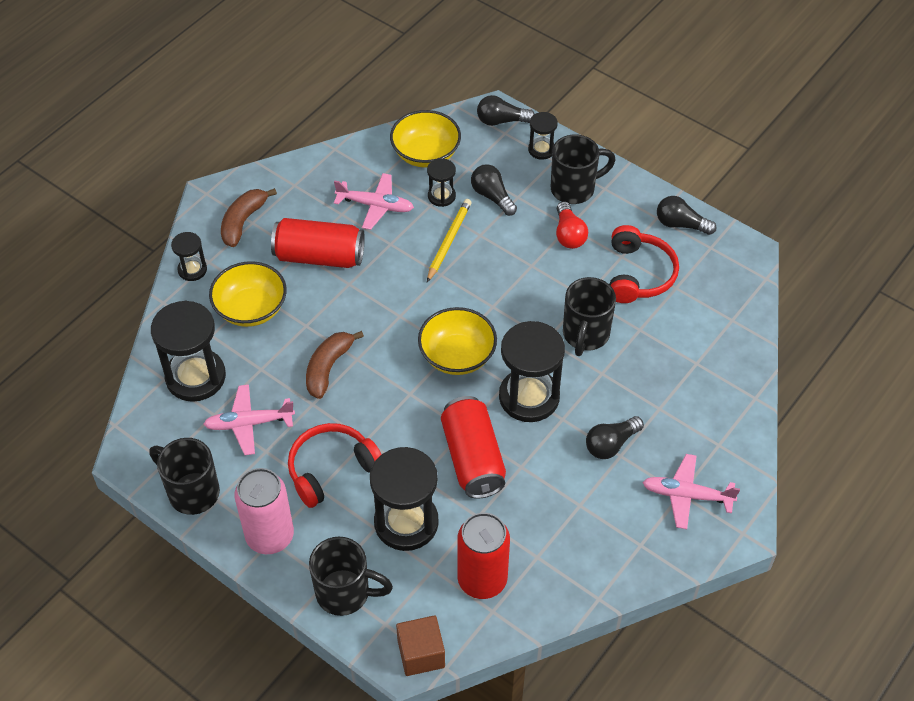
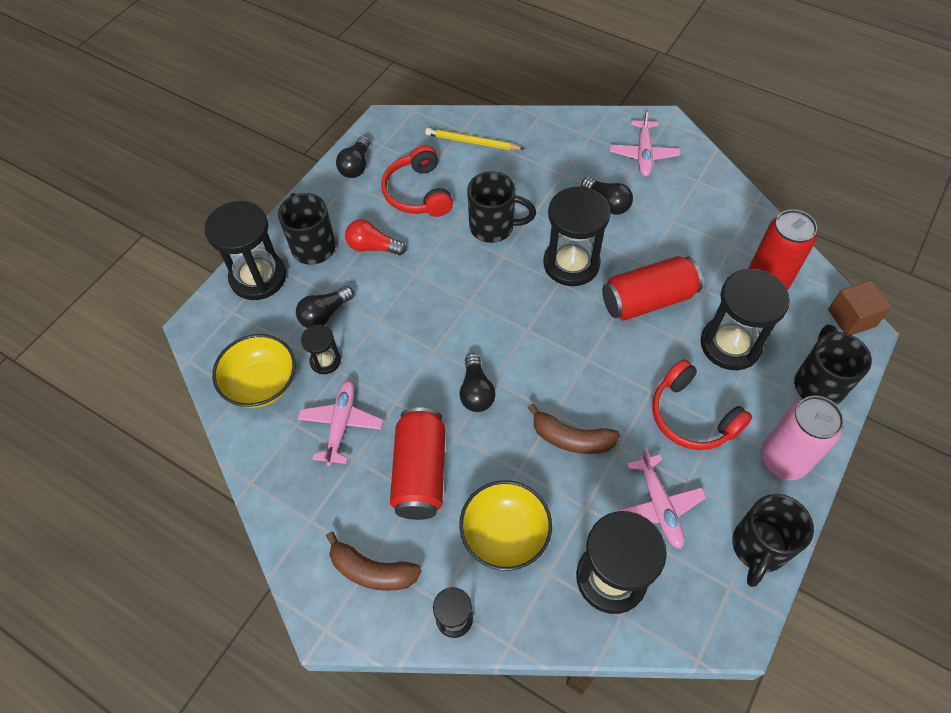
camera: 95 degrees left, 5 degrees up
yellow bowl [418,307,497,375] -> none
yellow pencil [427,199,472,282] -> yellow pencil moved to [425,128,524,150]
black light bulb [477,95,535,126] -> black light bulb moved to [459,353,496,412]
black hourglass [528,112,558,160] -> black hourglass [204,201,286,300], size x1.96
red light bulb [556,201,588,249] -> red light bulb turned 150 degrees counterclockwise [345,220,407,255]
red headphones [609,225,679,303] -> red headphones turned 105 degrees counterclockwise [381,145,453,217]

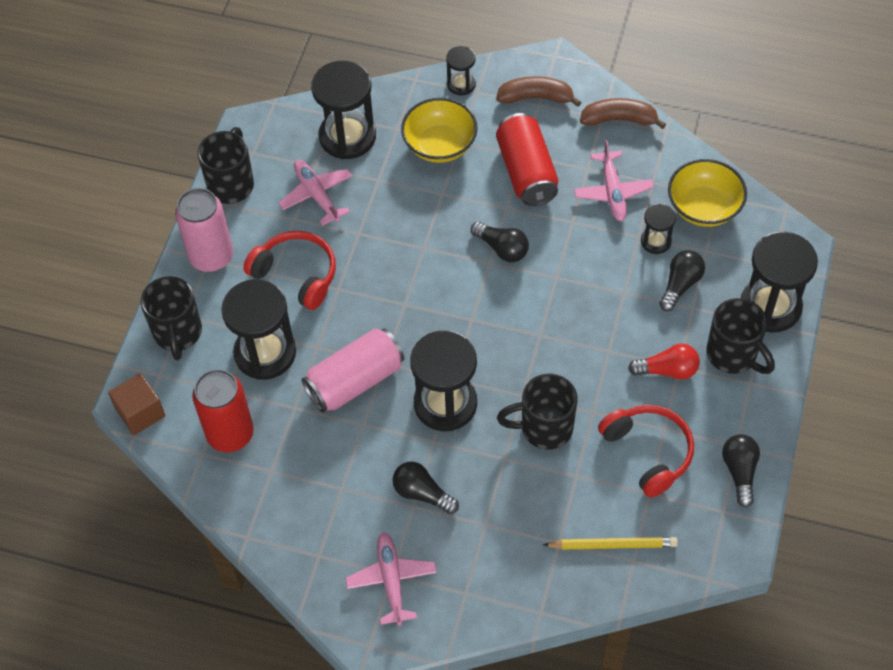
camera: 165 degrees right, 0 degrees up
black light bulb [459,353,496,412] -> black light bulb turned 150 degrees clockwise [471,221,529,262]
brown banana [528,403,620,454] -> brown banana moved to [580,98,666,129]
red can [603,256,703,321] -> pink can [302,328,405,413]

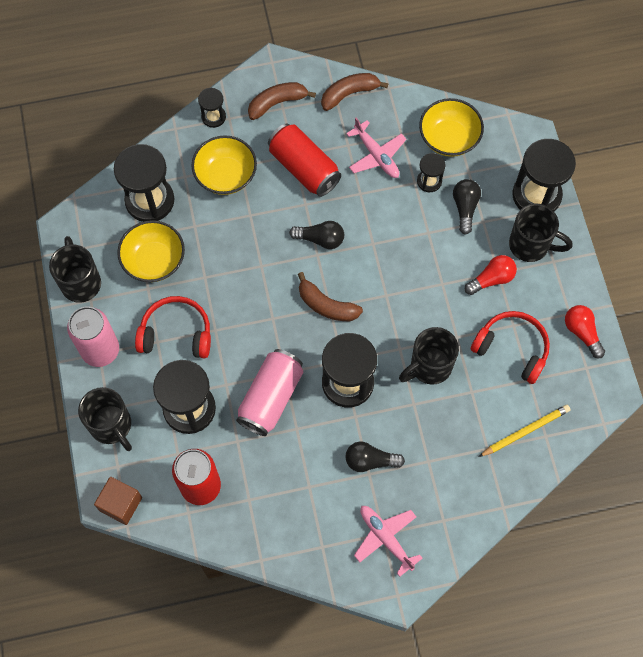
camera: 30 degrees left, 10 degrees up
pink plane [279,160,352,226] -> yellow bowl [117,220,185,282]
black light bulb [722,434,760,507] -> red light bulb [565,305,605,358]
none -> brown banana [298,272,363,321]

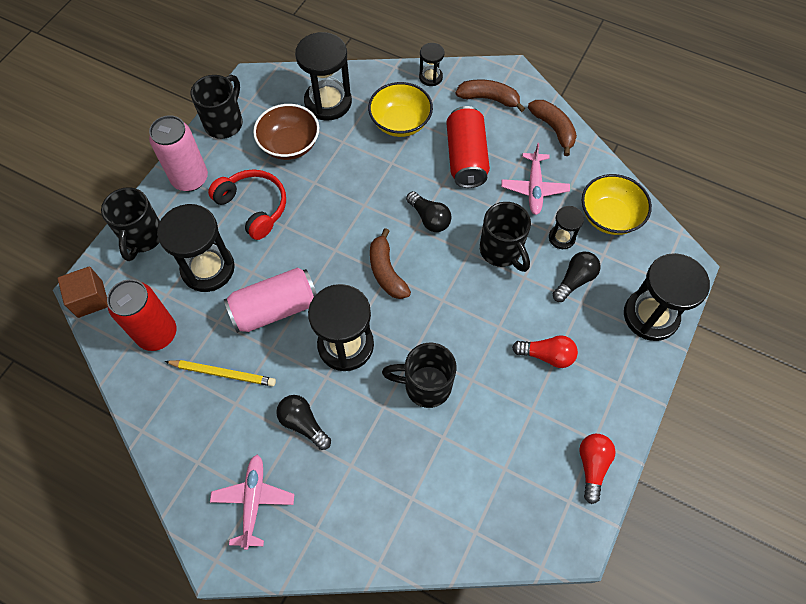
camera: 40 degrees right, 5 degrees down
yellow bowl [117,220,185,282] -> brown bowl [253,104,319,160]
brown banana [321,73,388,111] -> brown banana turned 45 degrees clockwise [528,100,577,156]
red headphones [470,311,550,384] -> none
yellow pencil [478,405,571,457] -> yellow pencil moved to [165,360,276,386]
black mug [509,204,573,262] -> black mug moved to [480,202,531,272]

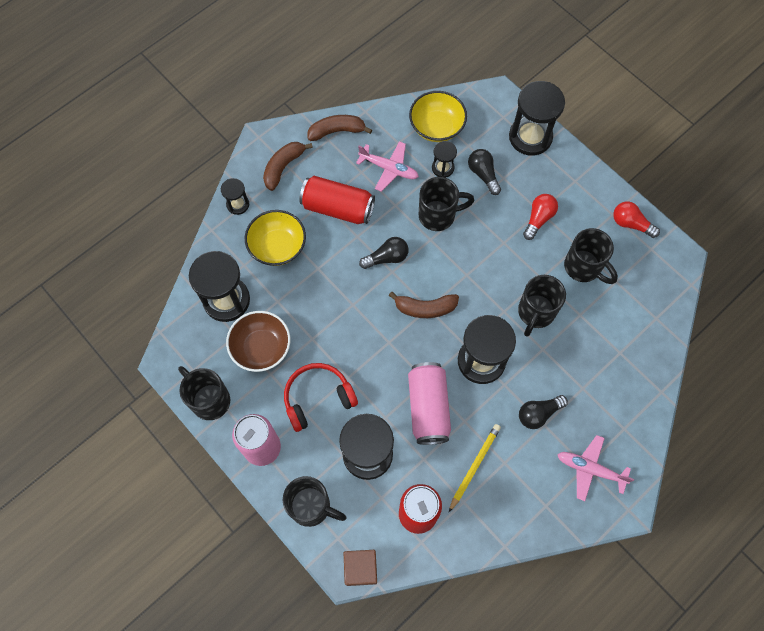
camera: 70 degrees left, 5 degrees up
none -> black mug [564,228,618,284]

